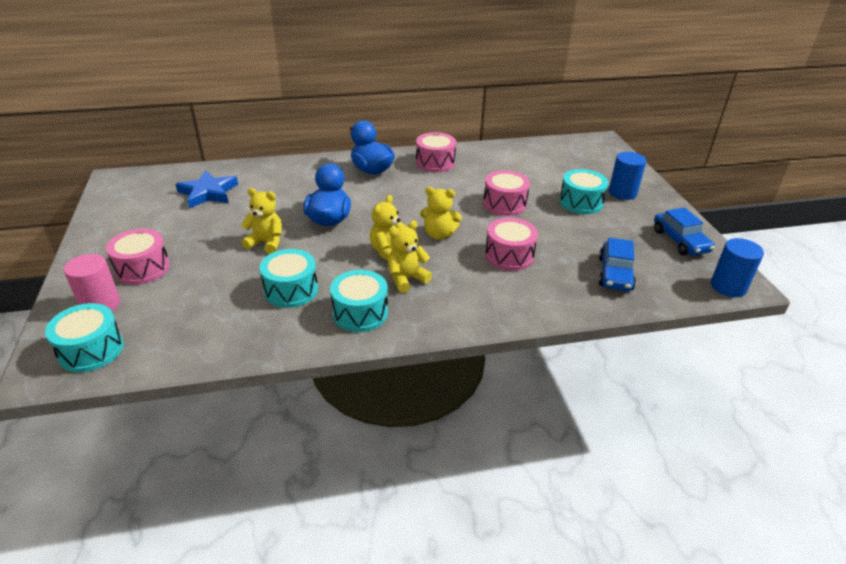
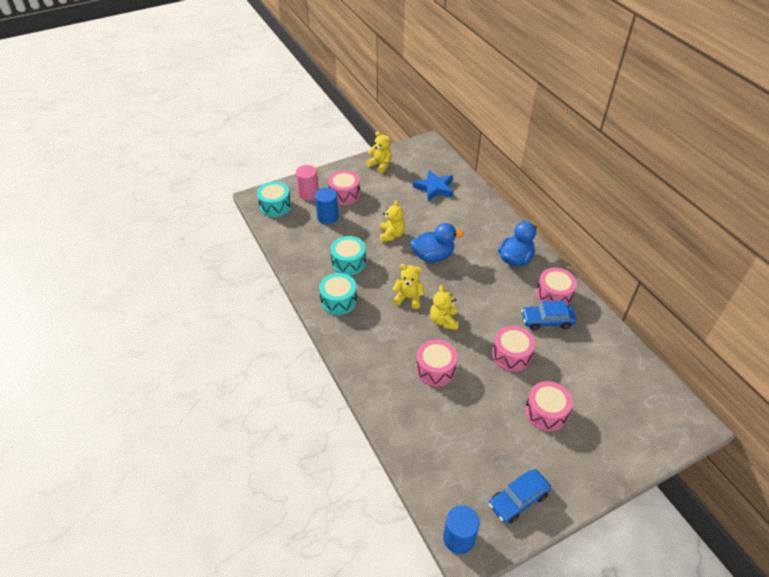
camera: 75 degrees right, 10 degrees up
yellow teddy bear [388,221,432,293] -> yellow teddy bear moved to [366,131,392,173]
turquoise drum [559,169,608,214] -> pink drum [525,381,573,431]
blue car [599,238,636,291] -> blue car moved to [521,301,576,331]
blue cylinder [609,152,646,200] -> blue cylinder moved to [315,188,339,224]

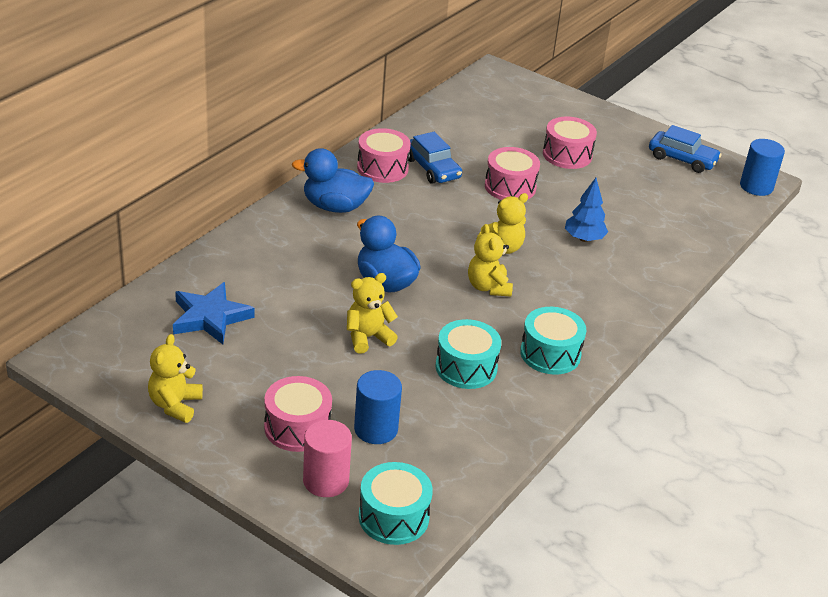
camera: 120 degrees left, 10 degrees down
pink drum [416,340,458,386] -> blue tree [565,178,608,242]

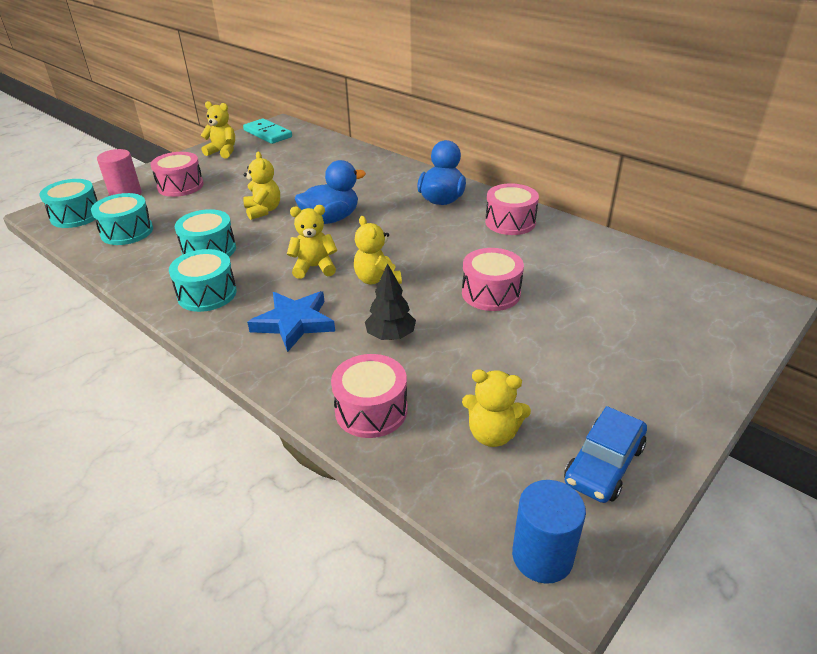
camera: 100 degrees right, 0 degrees up
blue star [173,282,255,344] -> blue star moved to [247,291,335,352]
blue cylinder [354,370,402,444] -> none
blue car [408,132,462,184] -> none
pink drum [543,117,597,169] -> pink drum moved to [331,354,408,438]
blue tree [565,178,608,242] -> black tree [365,263,416,340]
none -> turquoise drum [91,193,153,245]
none -> turquoise domino [243,118,292,144]
none -> yellow teddy bear [462,369,531,447]

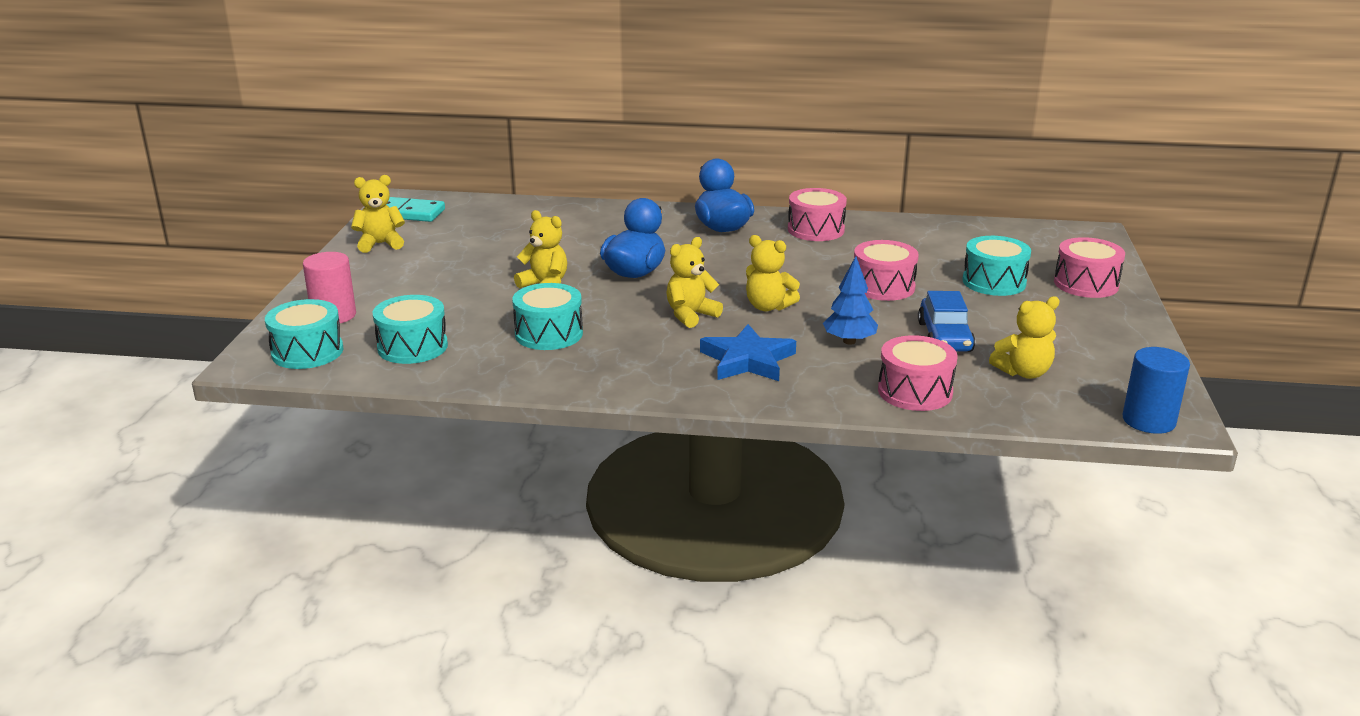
camera: 35 degrees left, 10 degrees down
pink drum [150,152,204,197] -> pink drum moved to [1054,237,1125,298]
turquoise drum [169,249,237,312] -> turquoise drum moved to [962,236,1031,296]
black tree [365,263,416,340] -> blue tree [823,256,878,345]
blue car [564,406,647,503] -> blue car moved to [918,291,975,352]

